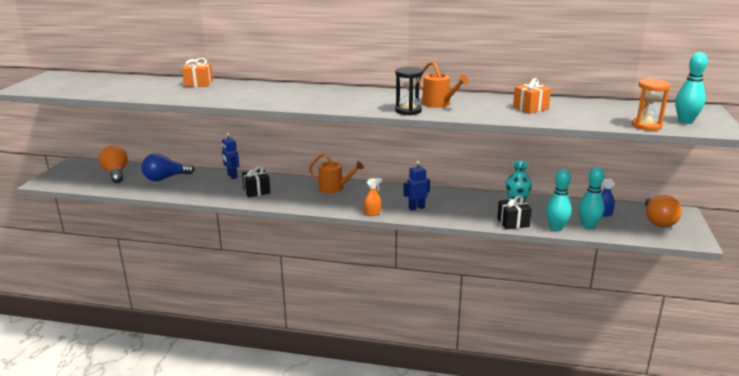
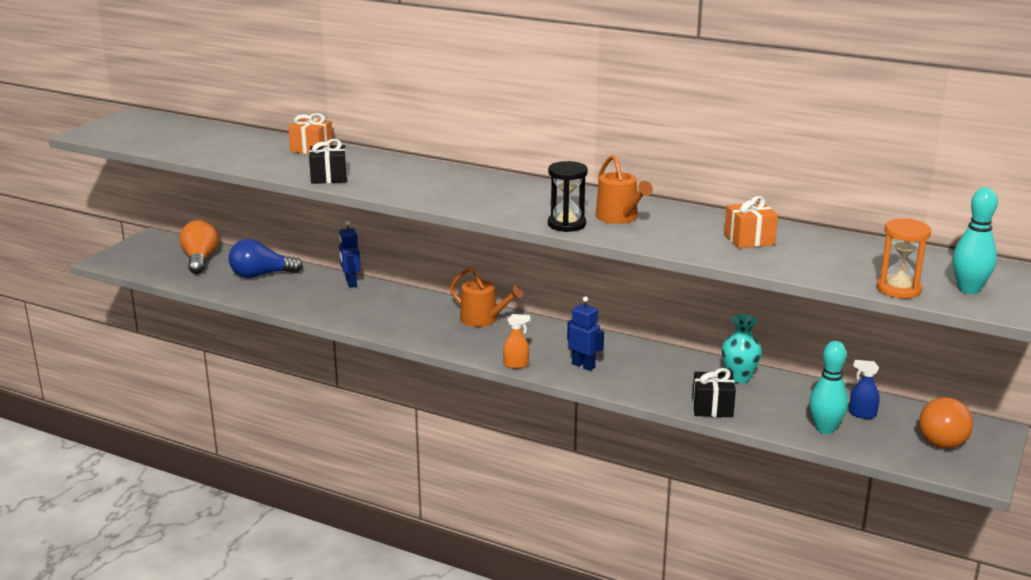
camera: 15 degrees right, 0 degrees up
black gift [242,166,270,197] -> black gift moved to [309,139,347,184]
blue robot [403,161,430,211] -> blue robot turned 45 degrees clockwise [567,296,604,371]
turquoise bowling pin [546,169,572,231] -> none

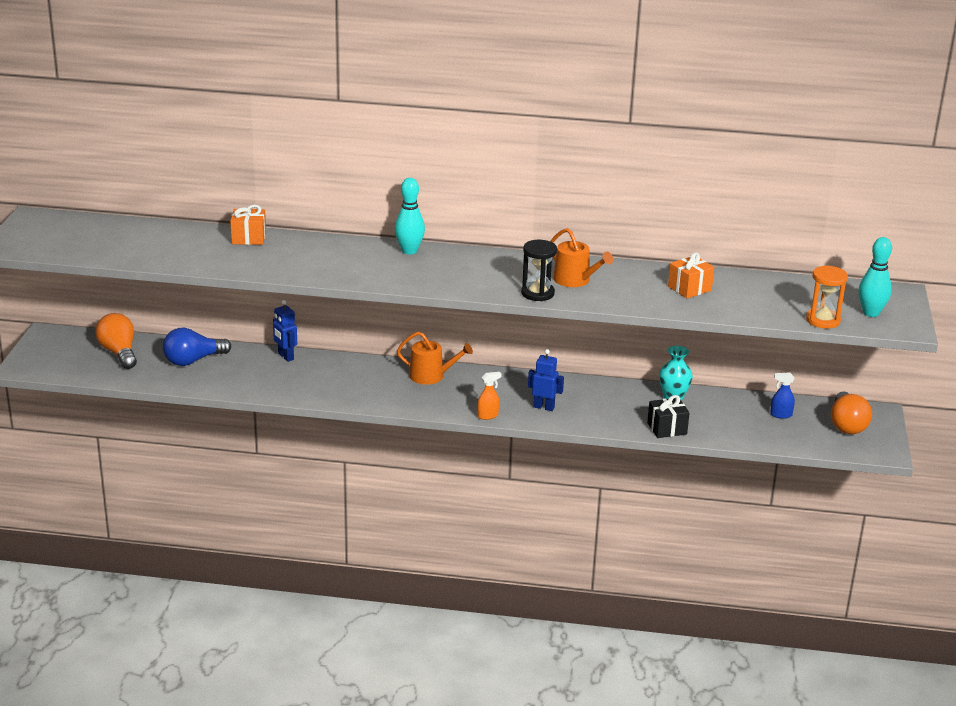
camera: 20 degrees left, 5 degrees up
black gift [309,139,347,184] -> none
turquoise bowling pin [809,341,848,434] -> turquoise bowling pin moved to [395,178,425,254]

